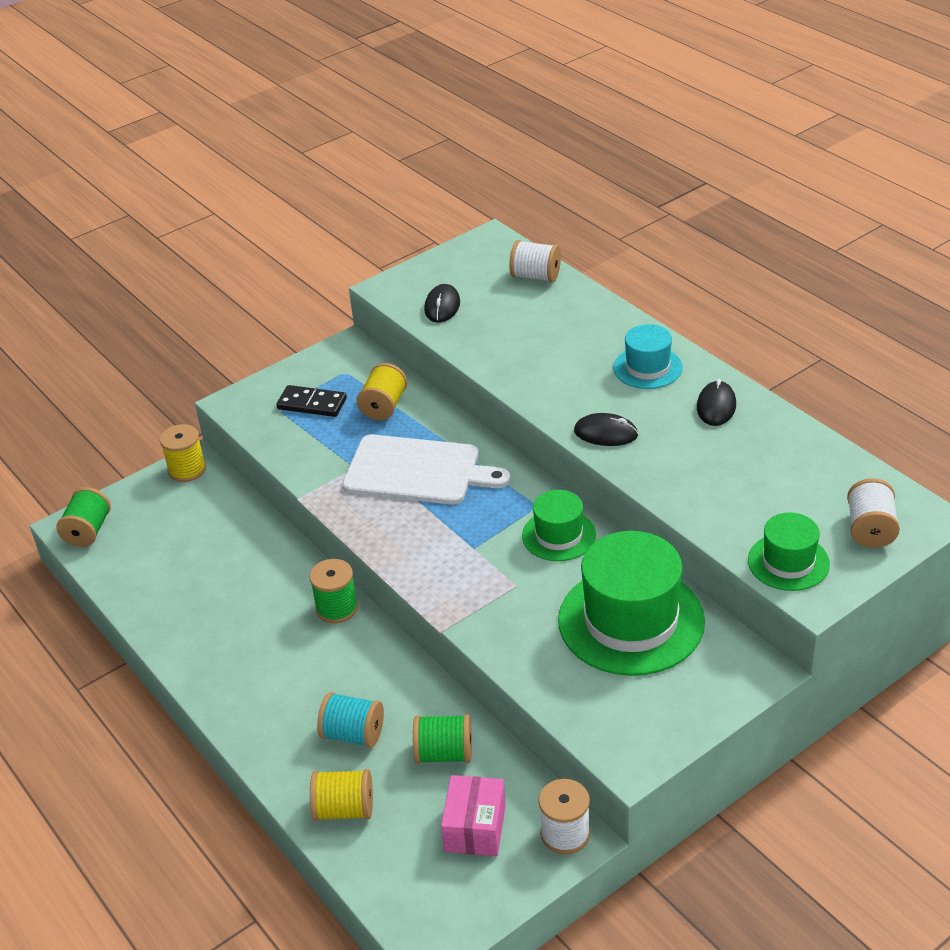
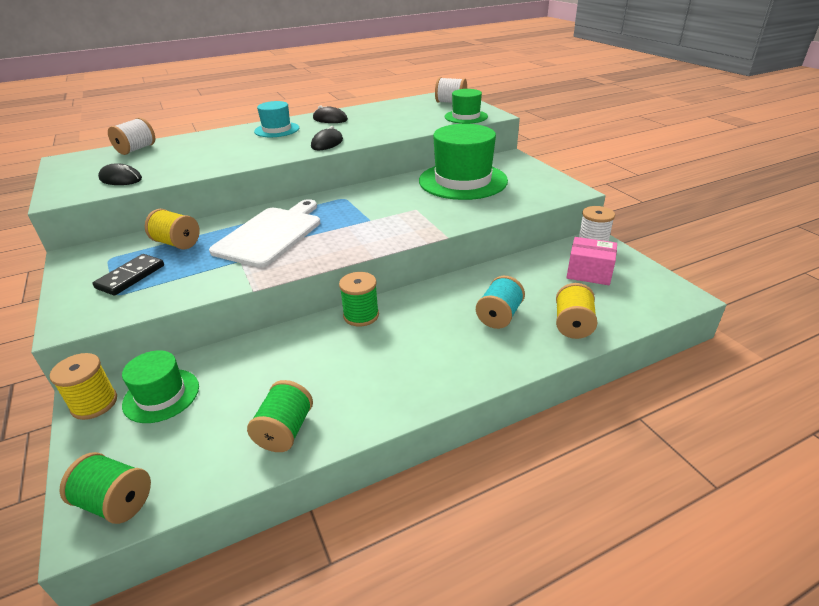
camera: 80 degrees left, 5 degrees down
green spool [413,714,472,764] -> green spool moved to [247,380,313,452]
green hat [522,490,596,561] -> green hat moved to [122,350,199,423]

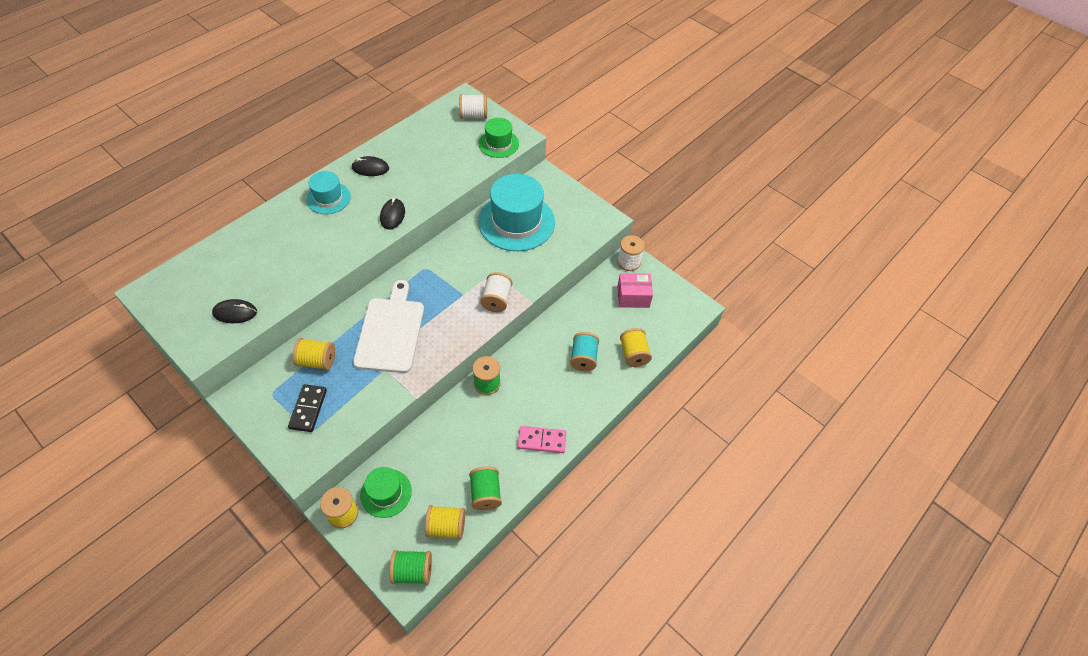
camera: 25 degrees left, 20 degrees up
white spool [108,117,155,155] -> white spool moved to [480,272,512,312]
green hat [419,124,508,200] -> turquoise hat [478,174,555,251]
none -> yellow spool [425,505,465,540]
none -> pink domino [518,426,566,453]

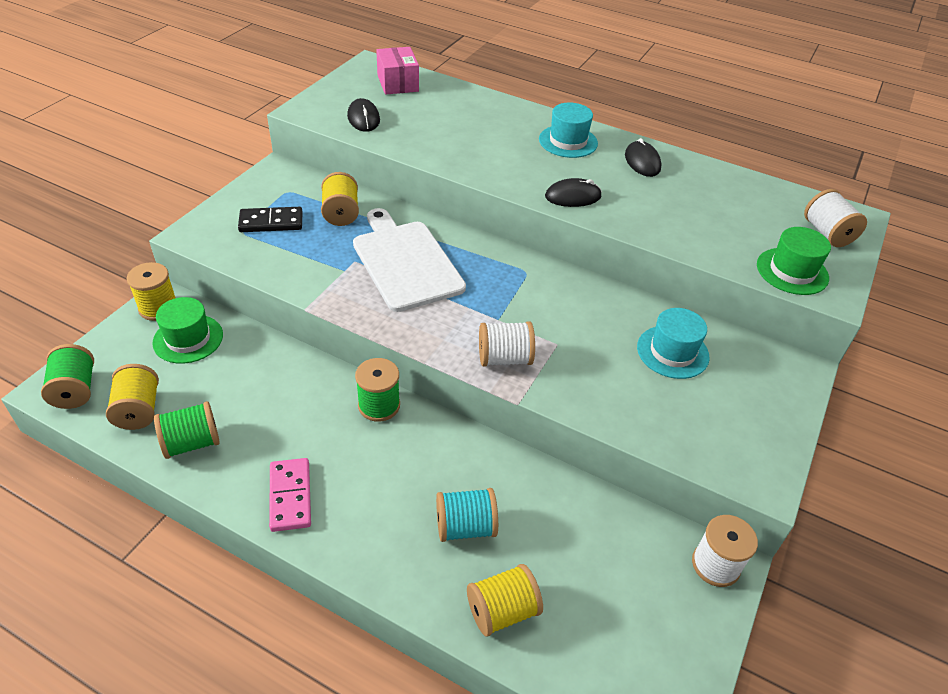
camera: 75 degrees right, 10 degrees down
white cutting board [353,280,424,373] -> white cutting board turned 105 degrees counterclockwise [353,208,466,312]
turquoise hat [478,174,555,251] -> turquoise hat [637,308,710,379], size x0.54
pink box [617,273,653,308] -> pink box moved to [376,47,419,95]

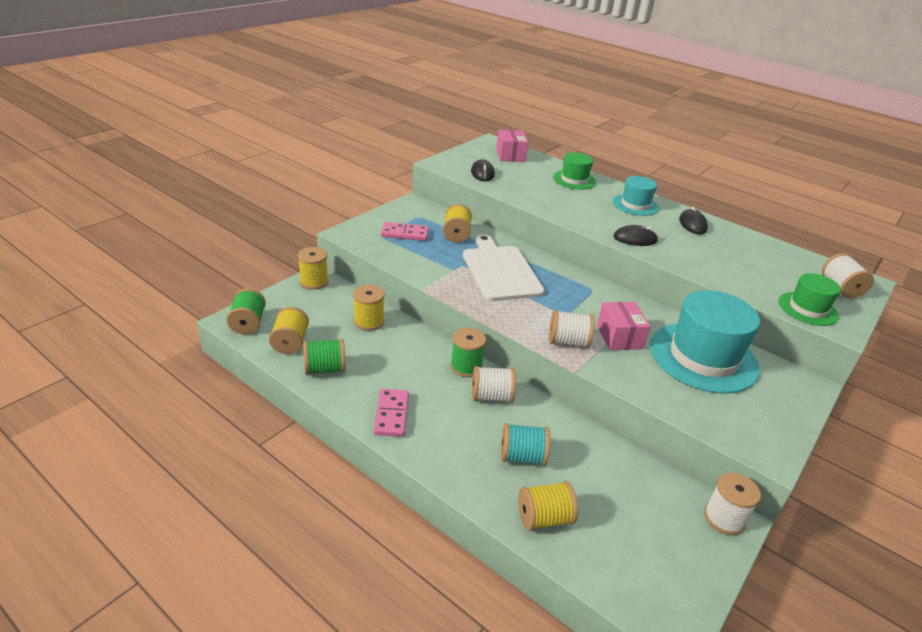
camera: 10 degrees right, 10 degrees down
green hat [152,297,223,364] -> green hat moved to [553,152,596,189]
black domino [238,207,302,232] -> pink domino [381,222,429,241]
turquoise hat [637,308,710,379] -> turquoise hat [650,290,760,394], size x1.85
none -> yellow spool [353,285,385,331]
none -> white spool [472,366,516,402]
none -> pink box [597,302,651,350]

